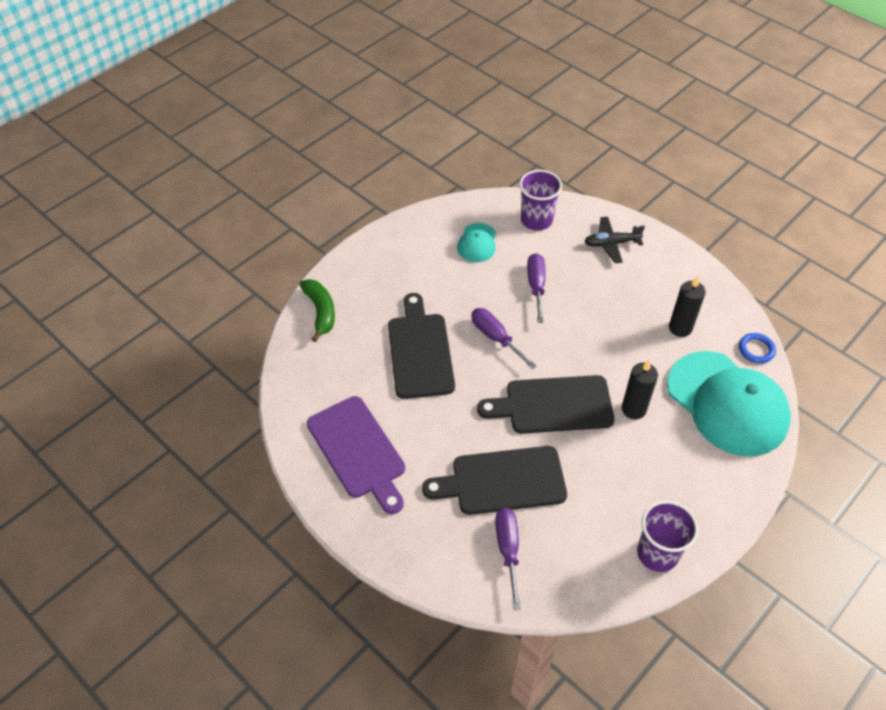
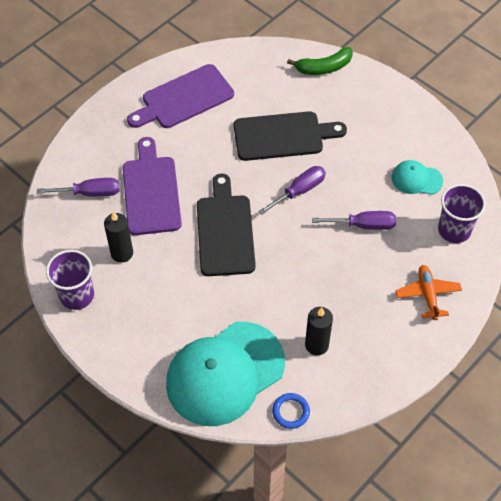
camera: 90 degrees right, 5 degrees up
black cutting board [422,446,567,515] -> purple cutting board [123,137,182,235]
black plane [584,217,645,263] -> orange plane [395,265,462,320]
black candle [622,360,658,419] -> black candle moved to [104,211,133,263]

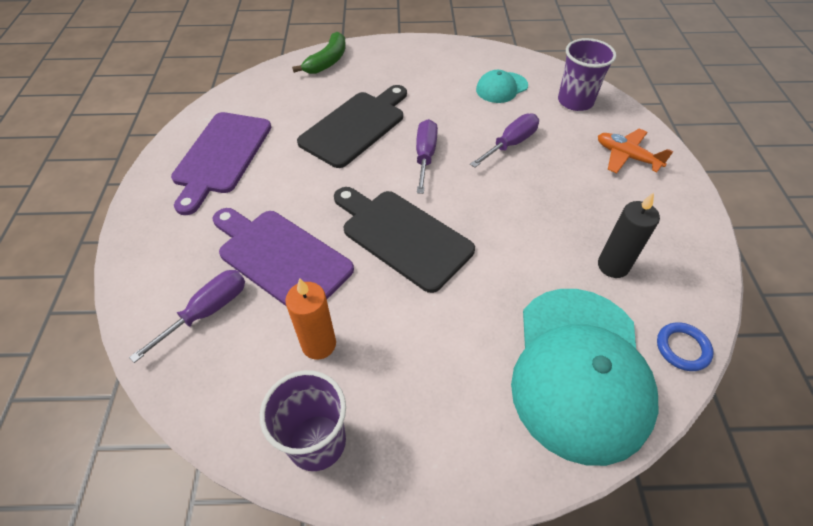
camera: 45 degrees left, 5 degrees down
black candle [104,211,133,263] -> orange candle [285,278,336,360]

